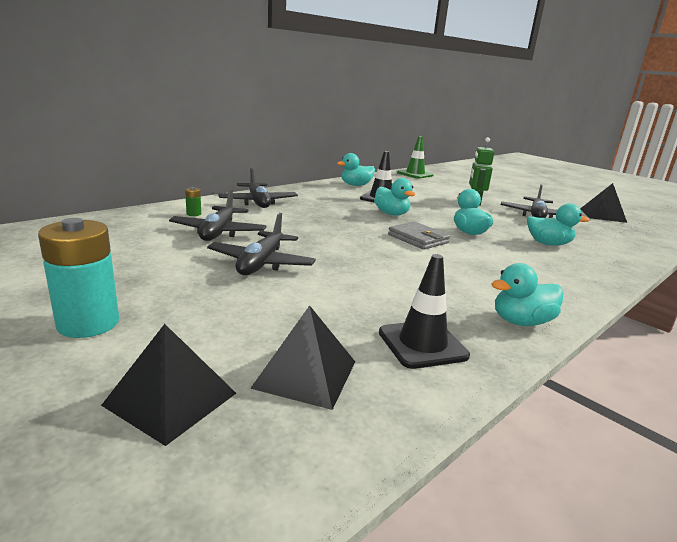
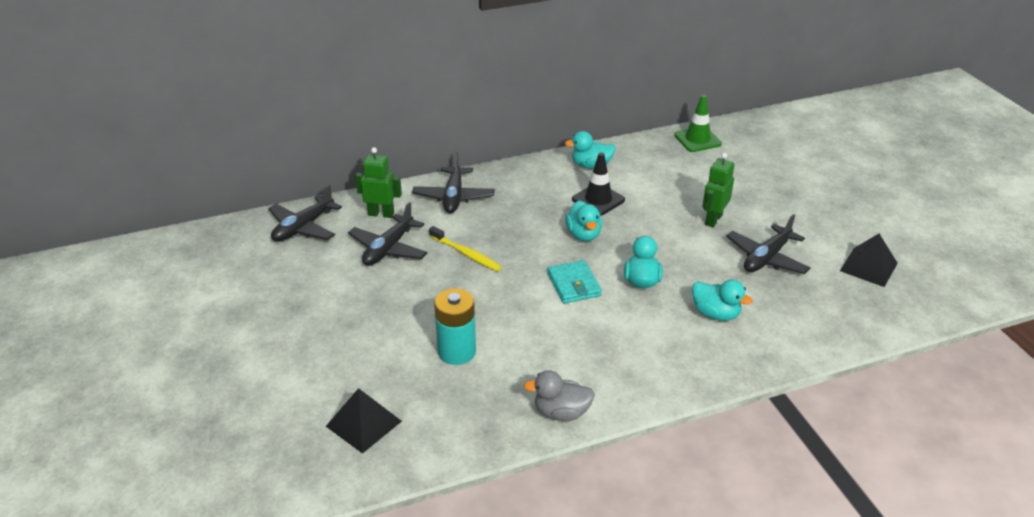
camera: 25 degrees right, 15 degrees up
turquoise battery [38,218,119,338] -> turquoise battery moved to [434,288,476,365]
black pyramid [101,324,236,446] -> none
green battery [185,187,201,216] -> green robot [355,147,402,218]
black plane [207,213,316,275] -> black plane moved to [268,184,342,242]
black traffic cone [379,254,470,369] -> none
grey wallet [388,221,450,250] -> turquoise wallet [547,260,602,303]
turquoise duck [491,263,563,326] -> grey duck [524,370,595,421]
none -> yellow toothbrush [429,226,502,271]

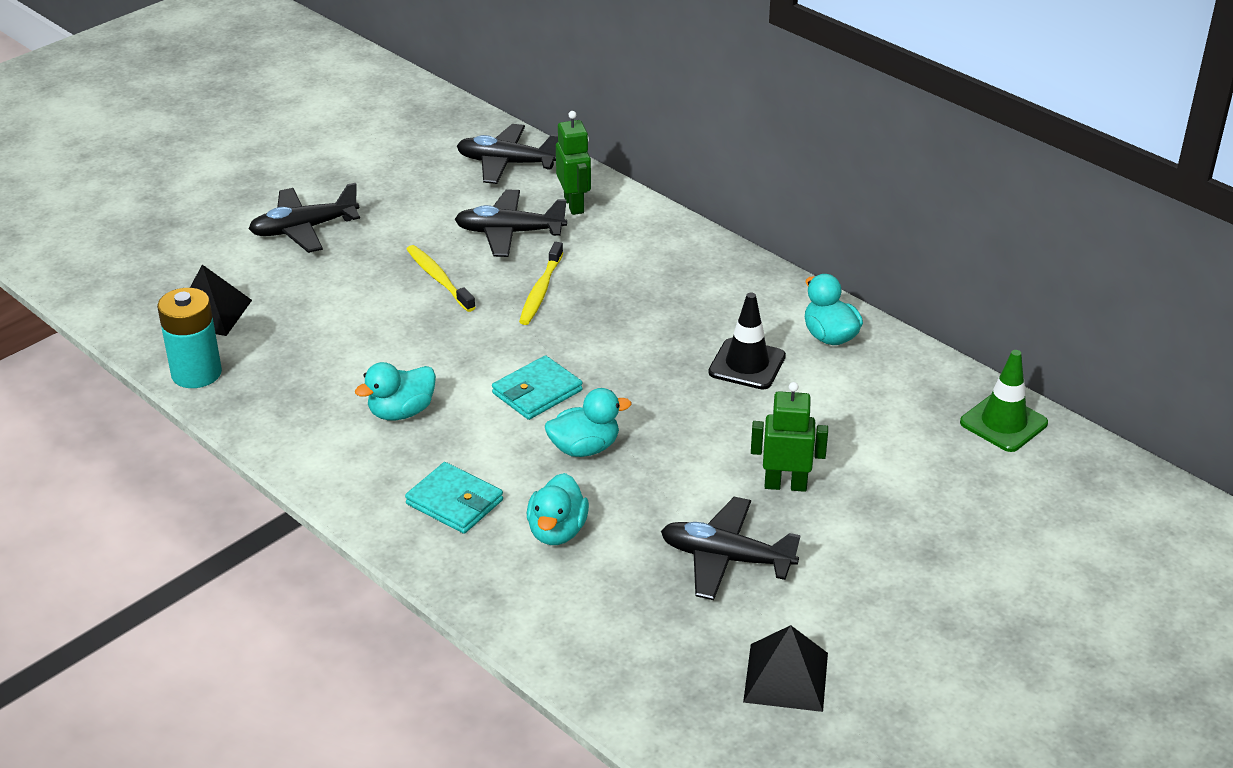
camera: 65 degrees right, 0 degrees up
black plane [412,152,495,213] -> black plane moved to [249,183,360,253]
turquoise battery [434,288,476,365] -> turquoise battery moved to [157,288,222,388]
grey duck [524,370,595,421] -> none
turquoise duck [565,201,602,241] -> turquoise duck moved to [355,362,436,420]
none -> turquoise wallet [405,462,503,534]
none -> yellow toothbrush [406,245,476,312]

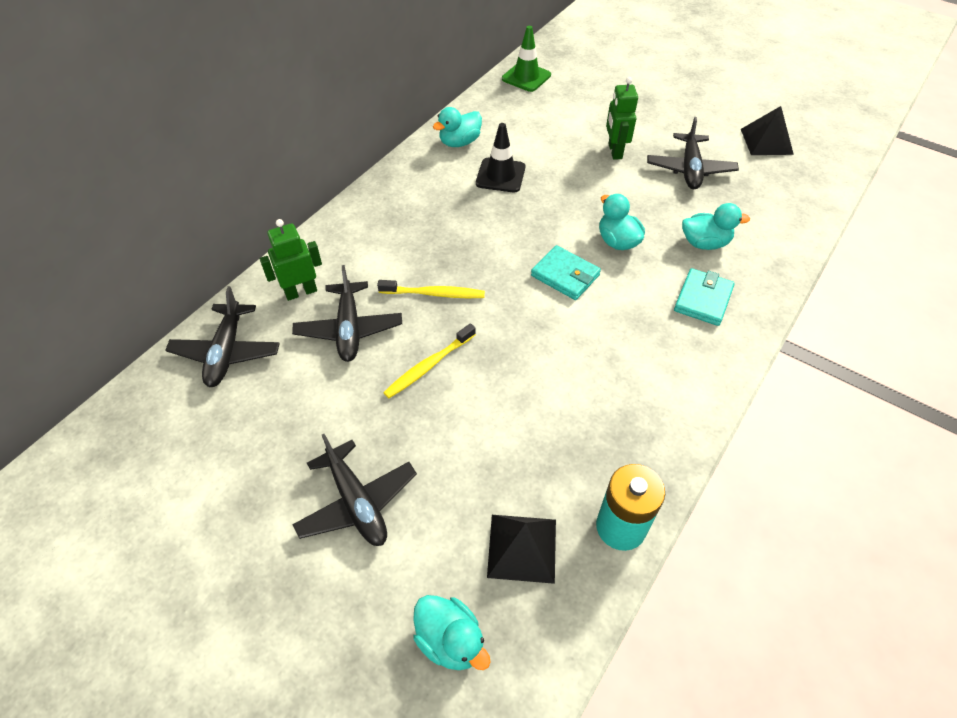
camera: 100 degrees left, 15 degrees up
turquoise duck [355,362,436,420] -> turquoise duck moved to [413,595,491,670]

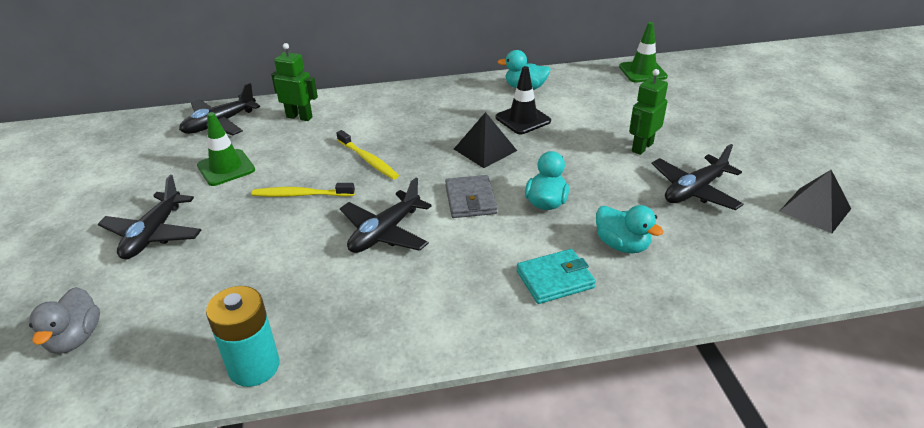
camera: 45 degrees right, 15 degrees down
black plane [292,265,402,362] -> black plane moved to [340,178,432,253]
turquoise duck [413,595,491,670] -> grey duck [29,287,100,354]
black pyramid [487,515,556,584] -> black pyramid moved to [454,112,517,168]
turquoise wallet [531,245,601,300] -> grey wallet [445,175,497,218]
none -> green traffic cone [197,112,255,186]

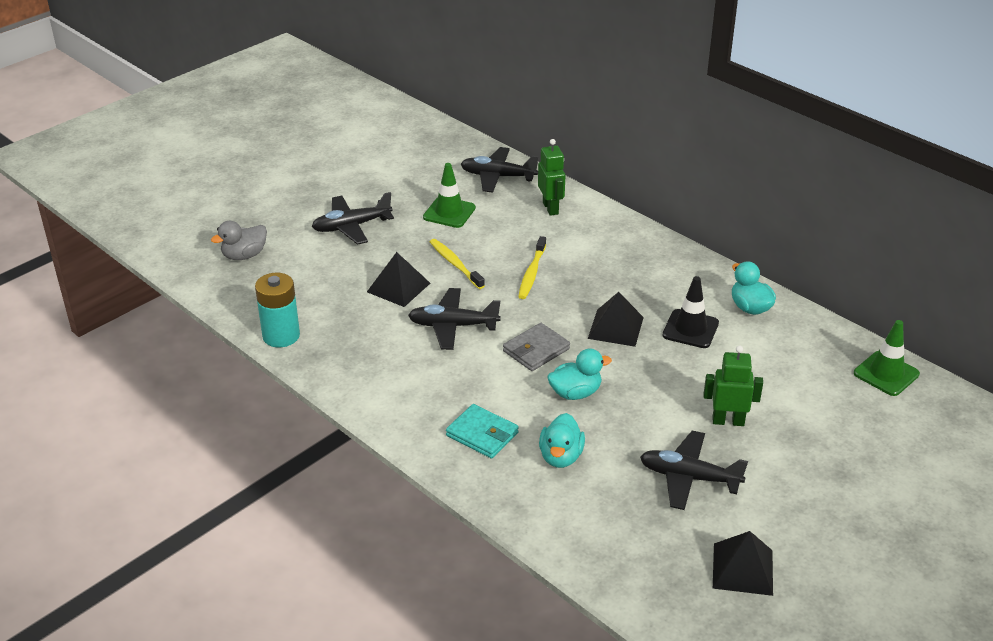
camera: 55 degrees right, 0 degrees up
none -> black pyramid [367,252,430,307]

